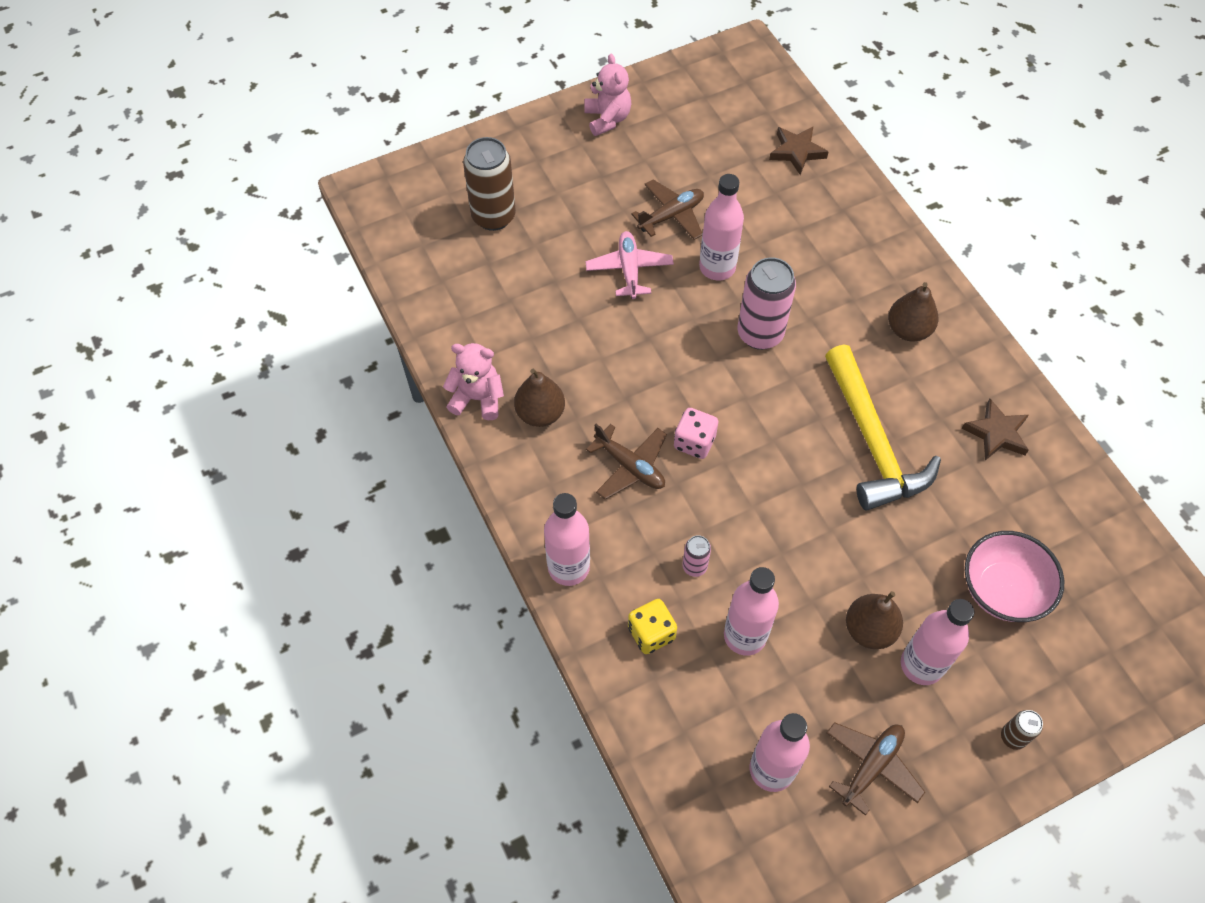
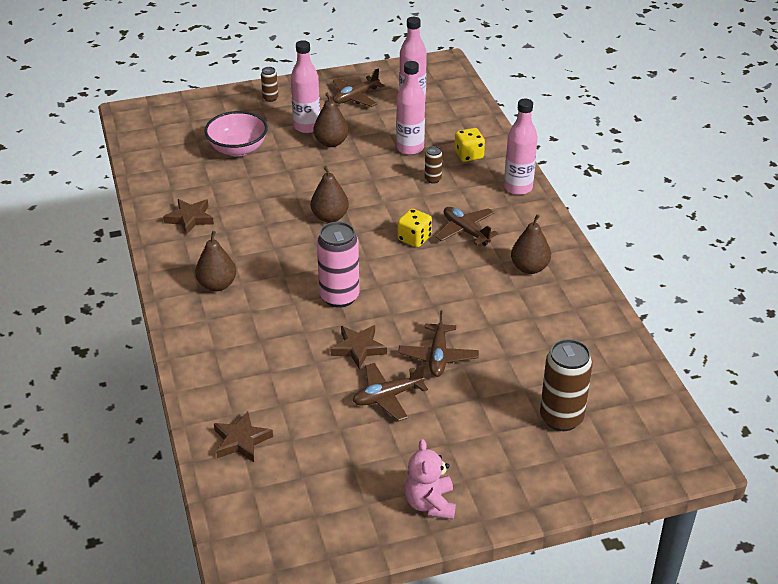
camera: 170 degrees left, 20 degrees down
pink teddy bear [443,343,504,420] -> none
pink plane [585,231,674,299] -> brown plane [398,310,479,377]
pink dice [674,408,718,459] -> yellow dice [398,209,432,247]
pink can [682,535,711,577] -> brown can [425,146,443,184]
pink bottle [699,174,744,281] -> brown star [331,325,387,369]
yellow hammer [825,344,941,510] -> none
none -> brown pear [311,166,349,223]

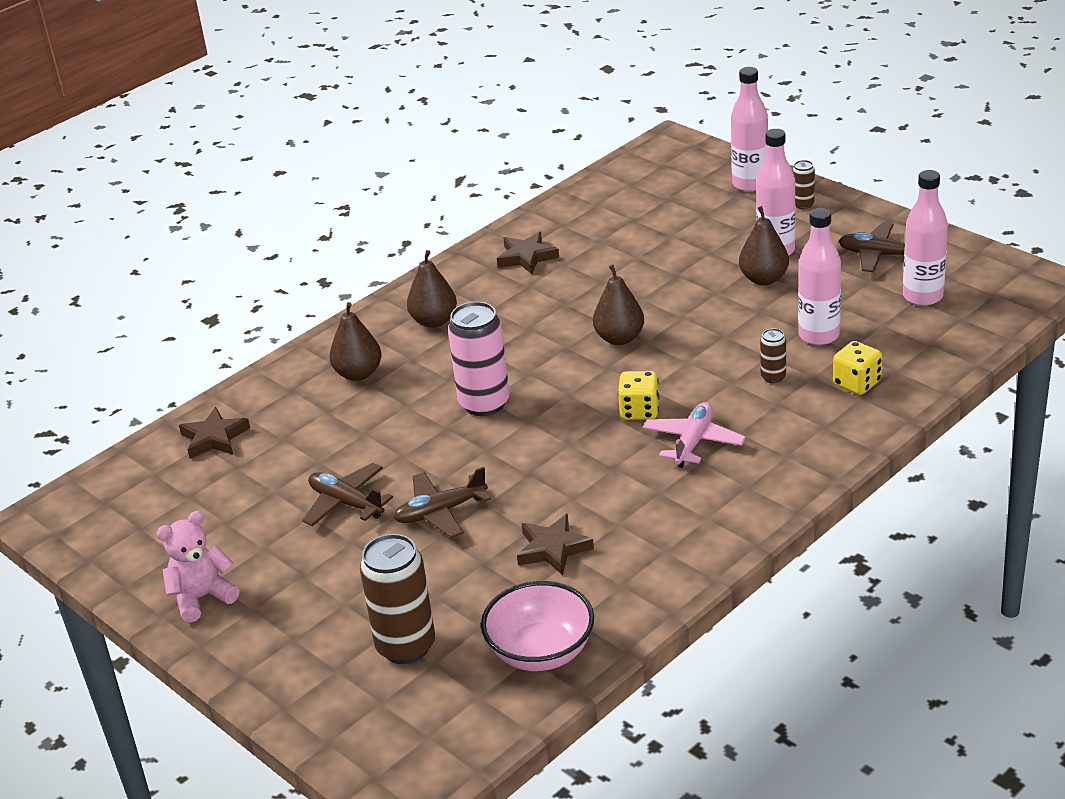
camera: 65 degrees right, 5 degrees down
pink bowl [204,111,268,157] -> pink bowl moved to [481,581,594,671]
brown star [331,325,387,369] -> brown star moved to [517,514,594,575]
brown plane [435,207,498,246] -> pink plane [643,402,746,468]
pink bottle [504,99,538,195] -> pink bottle moved to [731,67,768,192]
brown pear [511,214,551,274] -> brown pear moved to [329,302,381,381]

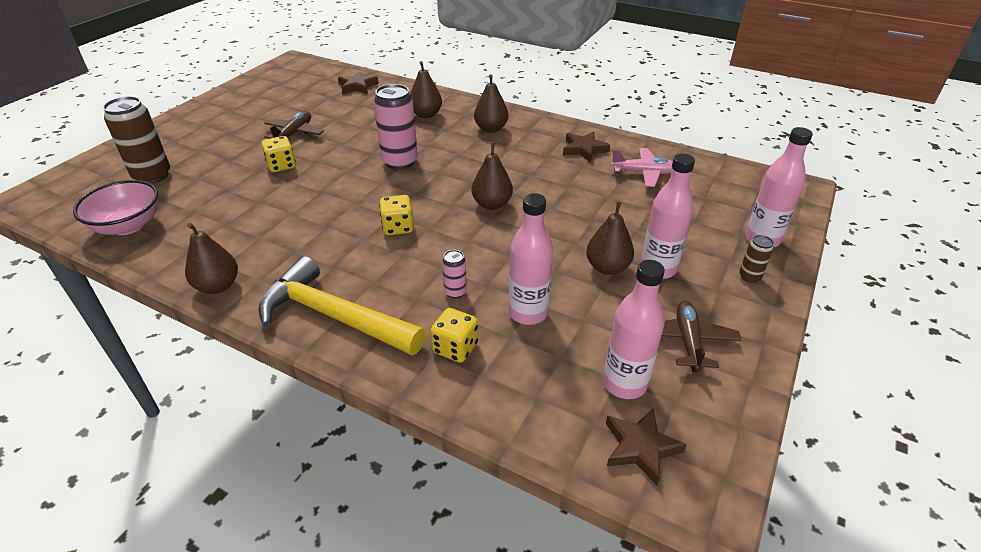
camera: 70 degrees right, 5 degrees up
pink teddy bear [156,511,239,622] -> none
brown plane [394,467,491,538] -> yellow dice [262,136,296,172]
brown star [517,514,594,575] -> brown star moved to [606,409,687,486]
pink plane [643,402,746,468] -> pink plane moved to [611,148,673,187]
brown can [760,328,786,383] -> pink can [442,250,467,298]
none -> brown pear [185,223,238,294]
none -> yellow hammer [258,256,426,355]

